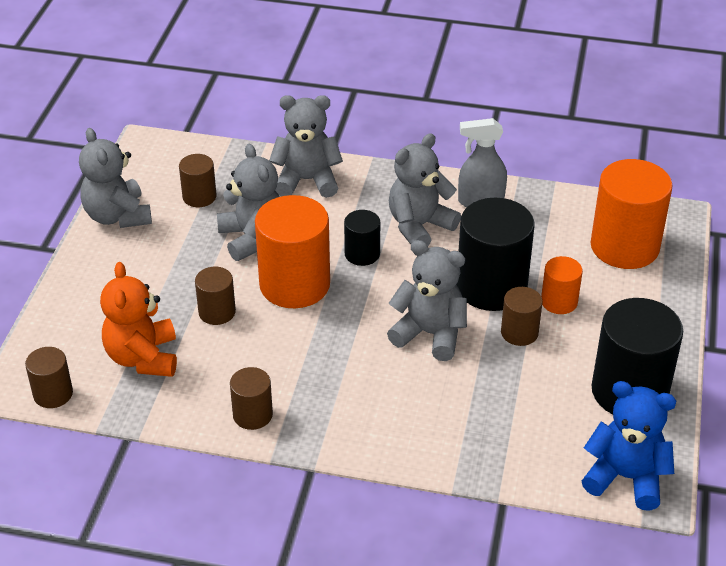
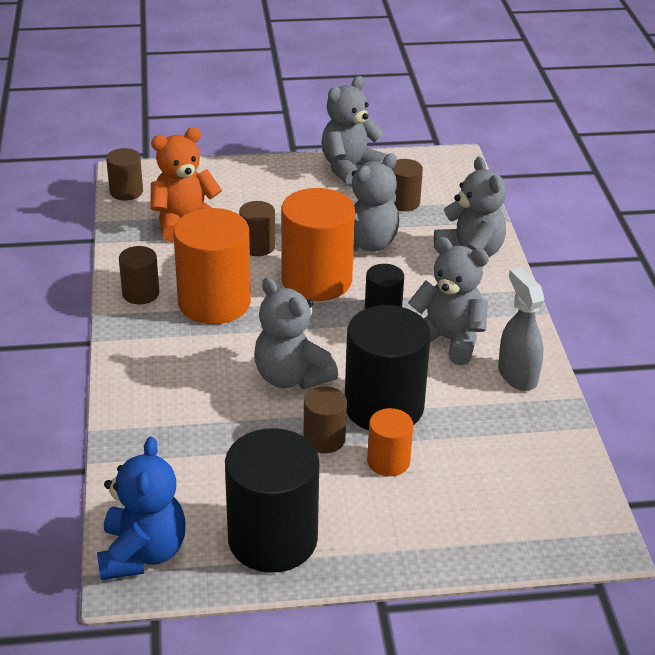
camera: 70 degrees right, 5 degrees down
grey teddy bear [387,240,467,361] -> grey teddy bear turned 135 degrees clockwise [254,277,338,389]
orange cylinder [591,159,673,269] -> orange cylinder moved to [173,208,251,324]

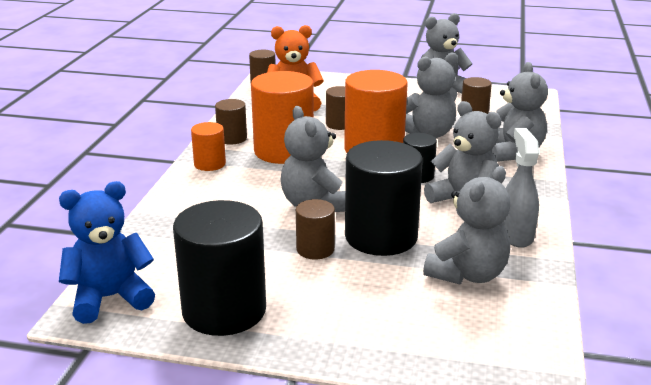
camera: 20 degrees right, 10 degrees down
blue teddy bear [97,437,186,580] -> blue teddy bear turned 135 degrees counterclockwise [59,181,155,324]
orange cylinder [367,408,413,476] -> orange cylinder moved to [191,122,226,171]
none -> grey teddy bear [423,166,510,285]

